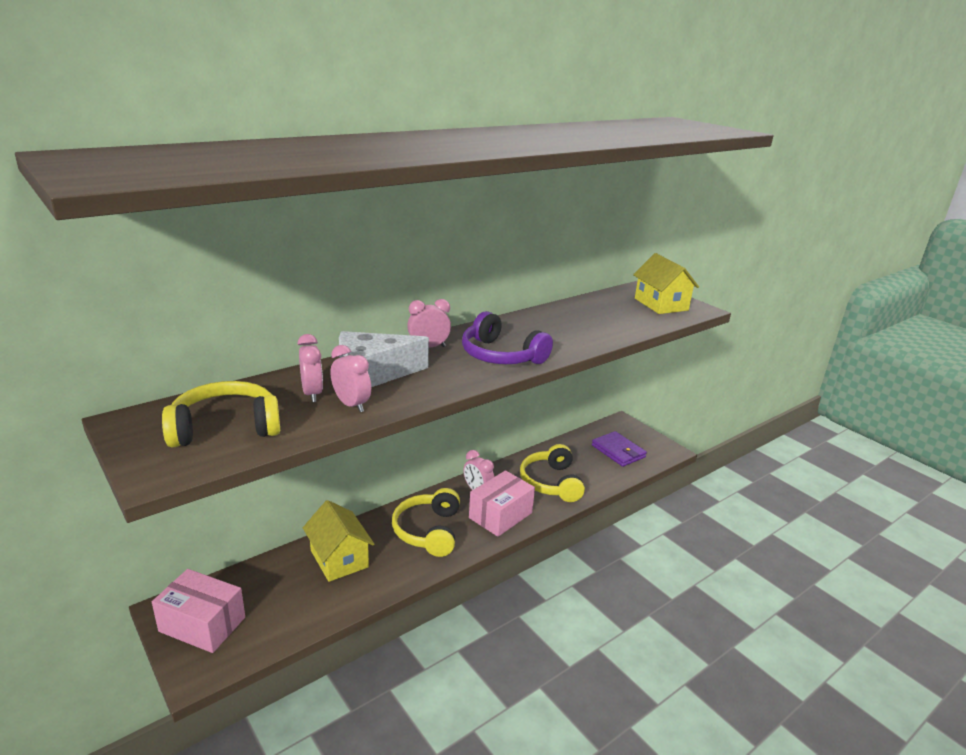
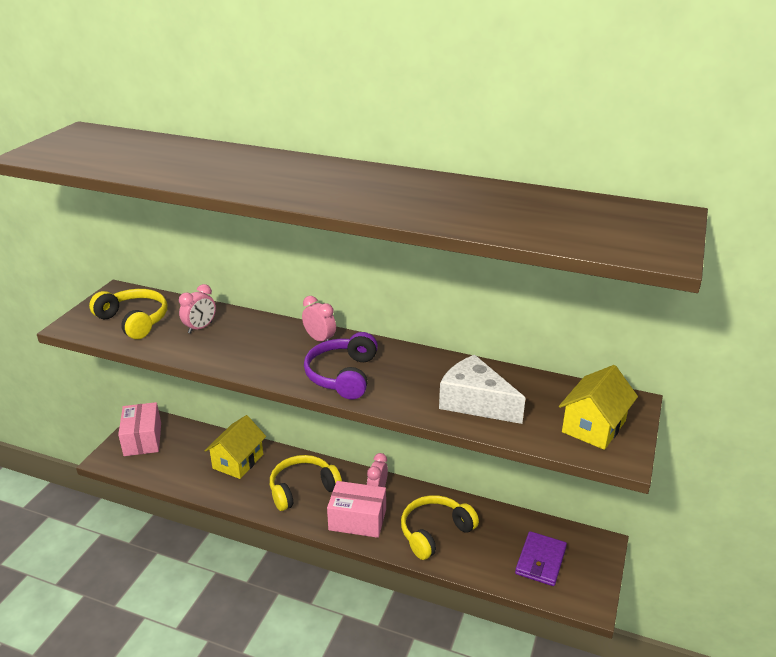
camera: 60 degrees right, 5 degrees up
pink clock [331,345,371,412] -> none
white cheese [339,331,429,387] -> white cheese moved to [439,355,525,424]

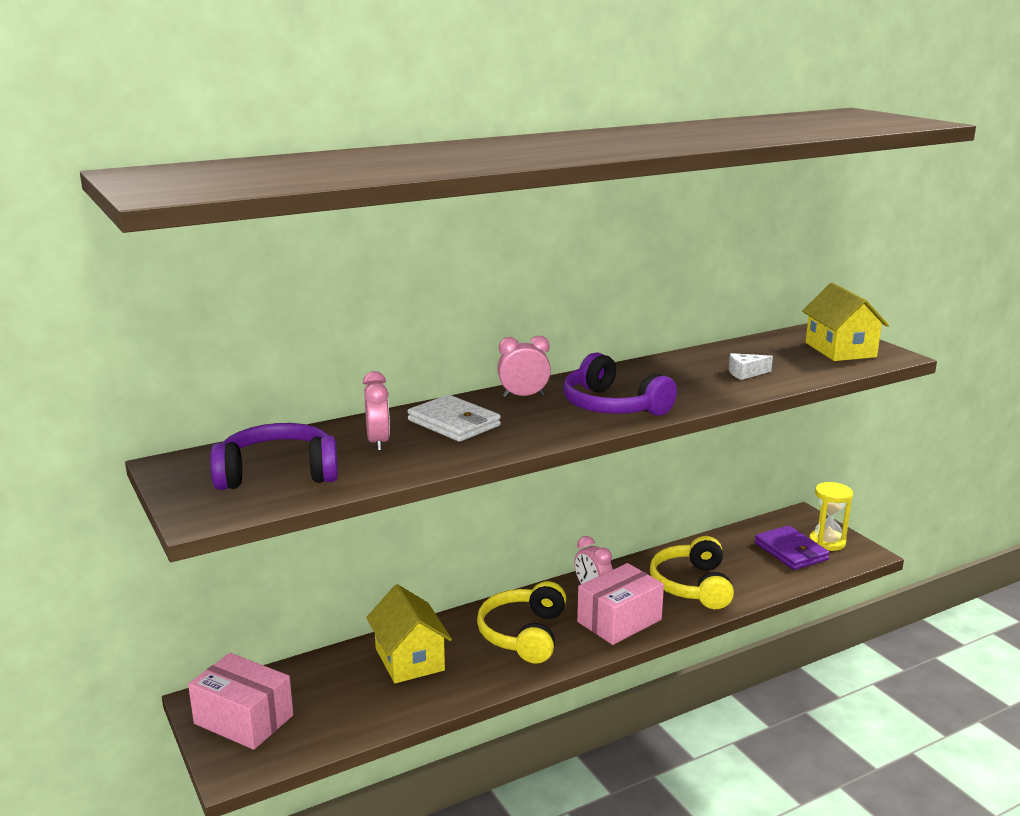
camera: 50 degrees left, 10 degrees down
yellow headphones [89,289,167,339] -> purple headphones [210,423,338,490]
white cheese [439,355,525,424] -> white cheese [729,353,773,380], size x0.44
none -> white wallet [408,395,501,442]
none -> yellow hourglass [809,482,853,551]

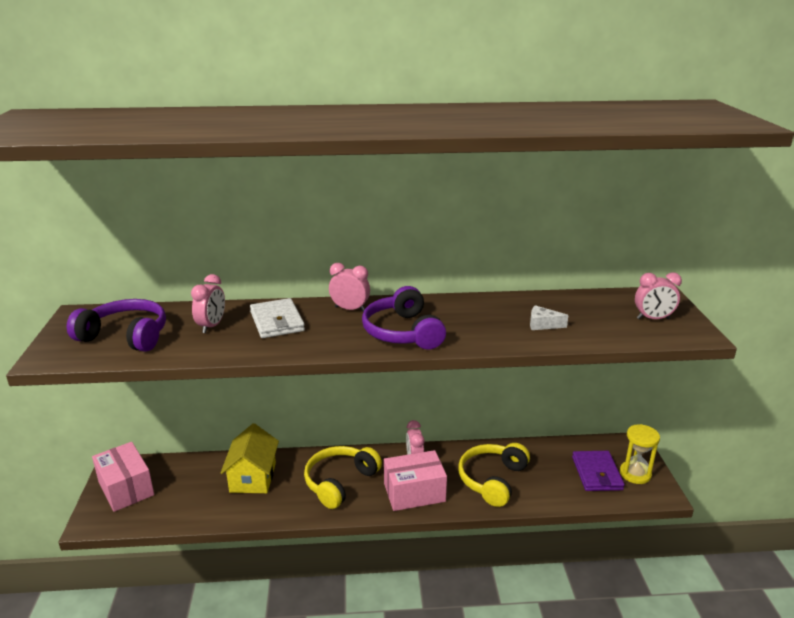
camera: 25 degrees right, 5 degrees up
yellow house [802,283,889,361] -> pink clock [635,272,682,319]

